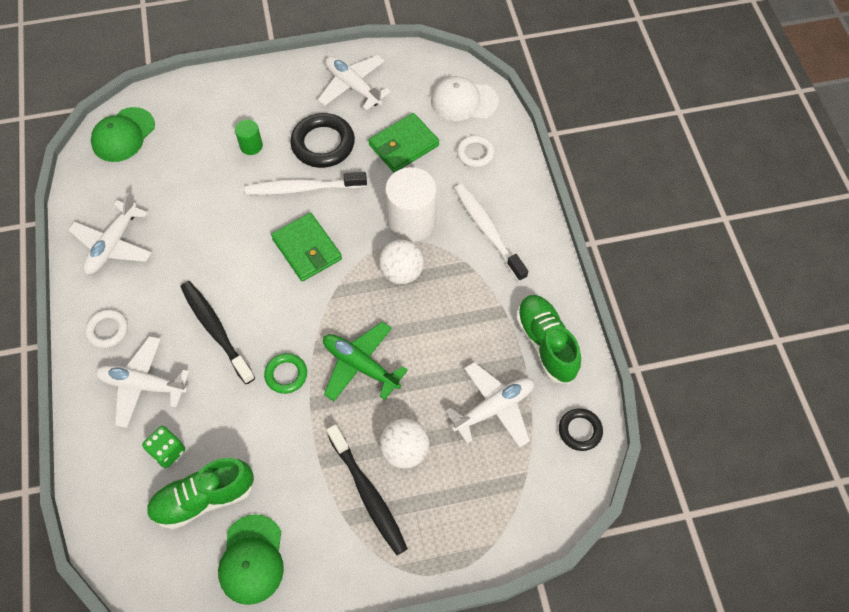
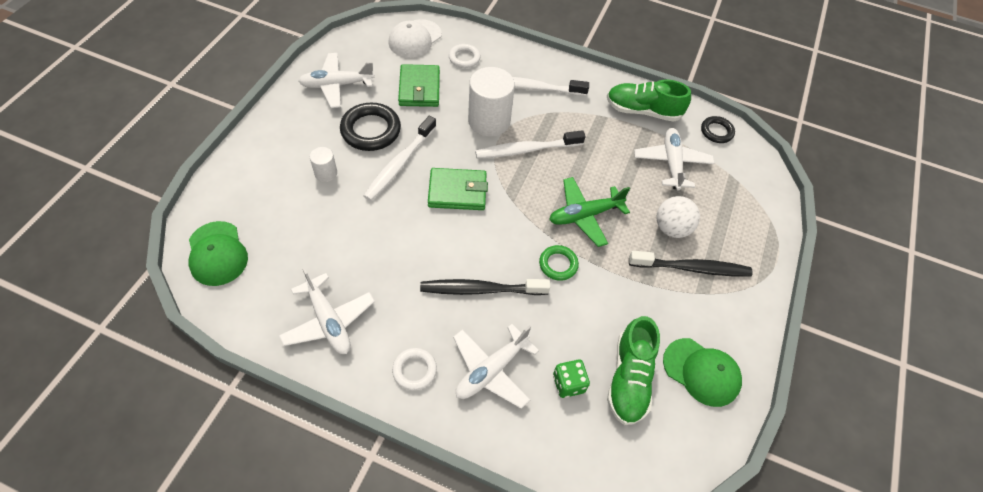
camera: 60 degrees left, 5 degrees down
green cylinder [235,119,263,155] -> white cylinder [310,147,337,182]
white ball [379,240,424,284] -> white toothbrush [475,130,586,159]

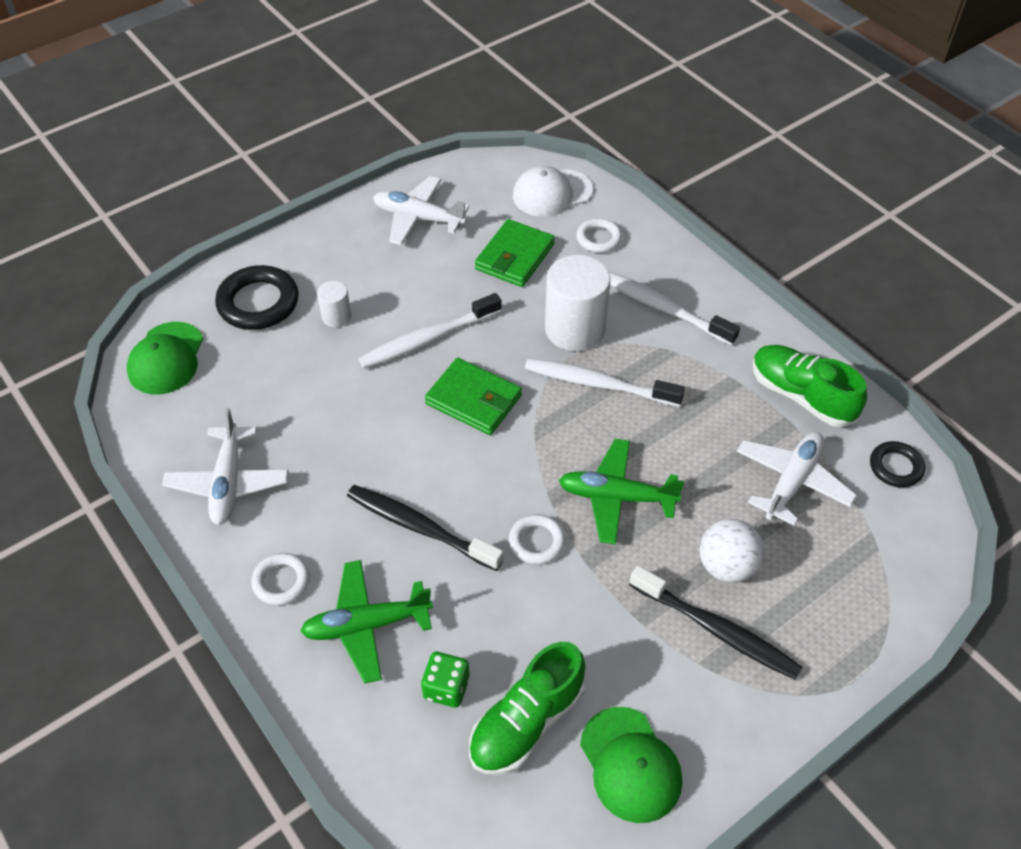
camera: 35 degrees right, 5 degrees down
black ring [340,103,401,151] -> black ring moved to [215,265,299,330]
white plane [453,324,539,409] -> green plane [300,560,433,683]
green ring [539,245,579,281] -> white ring [509,514,565,565]

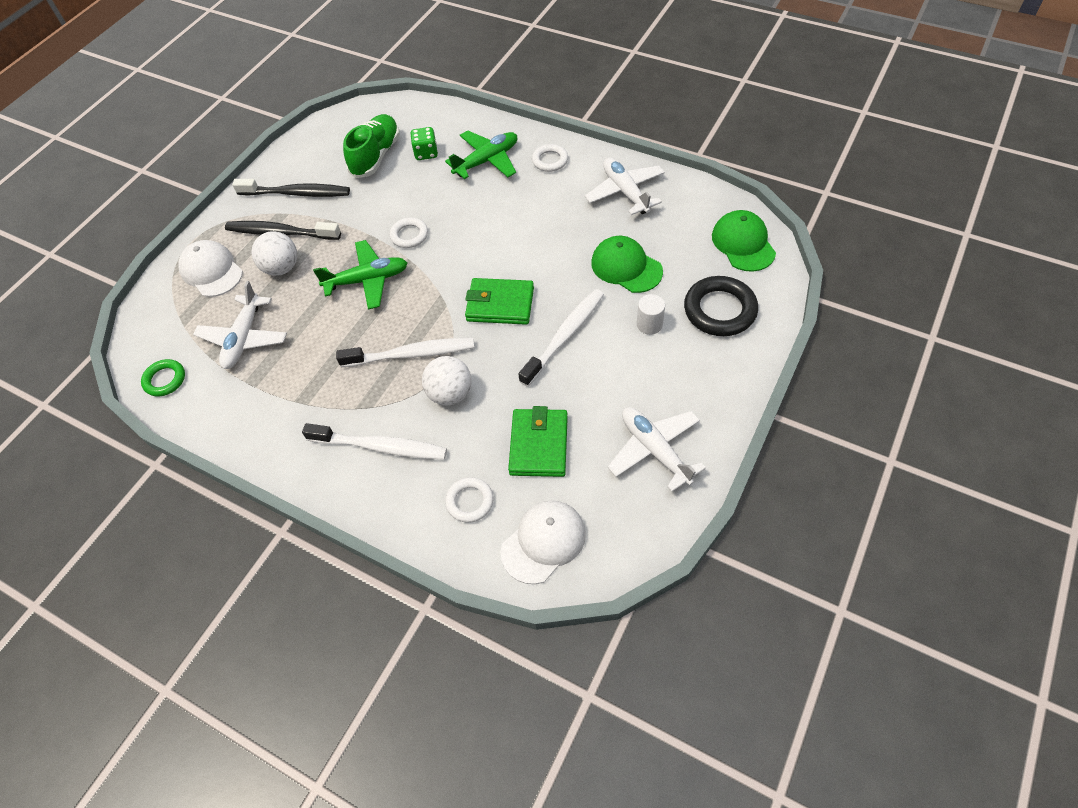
camera: 160 degrees right, 5 degrees up
black toothbrush [347,485,503,571] -> black toothbrush moved to [232,179,350,197]
white plane [373,176,469,245] -> white plane turned 120 degrees counterclockwise [608,407,706,492]
white cylinder [545,255,611,351] -> white ball [422,356,472,406]
green cap [580,707,682,823] -> green cap moved to [591,236,663,293]
green shoe [753,345,867,427] -> none
black ring [870,441,925,488] -> green ring [141,359,185,396]
none -> white cap [178,240,243,297]

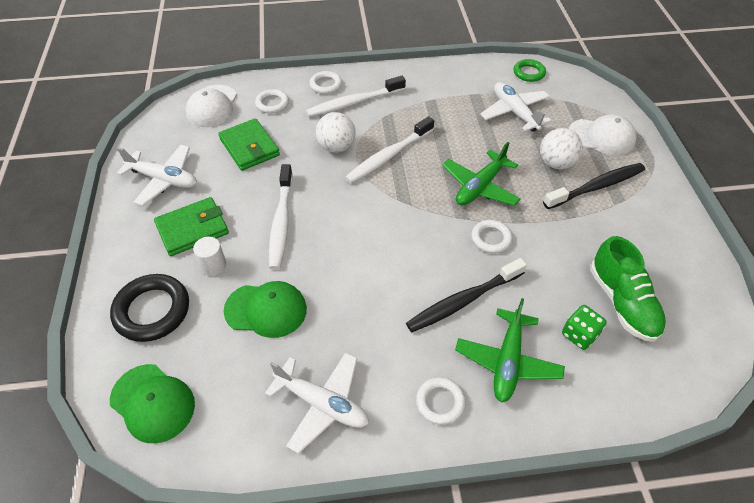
camera: 140 degrees right, 5 degrees down
black toothbrush [232,179,350,197] -> black toothbrush moved to [406,258,527,332]
green wallet [465,278,534,325] -> green wallet moved to [154,197,229,256]
none -> white ring [309,71,342,94]

